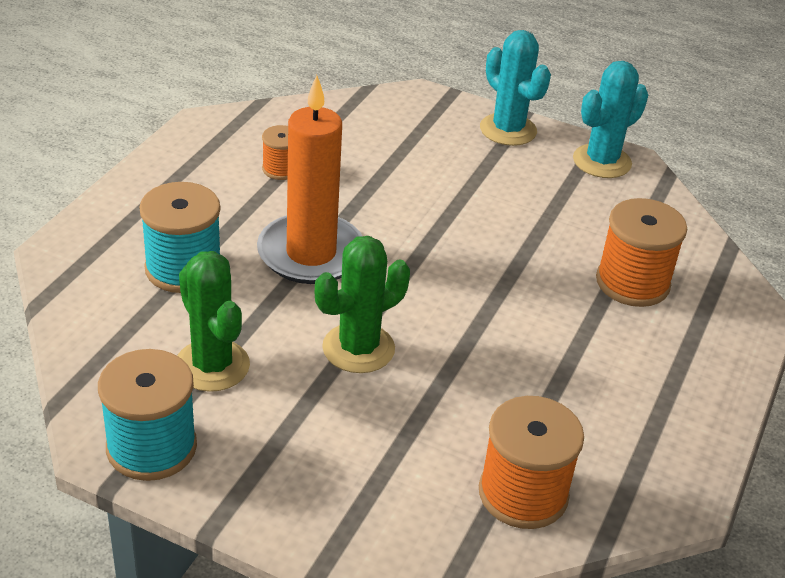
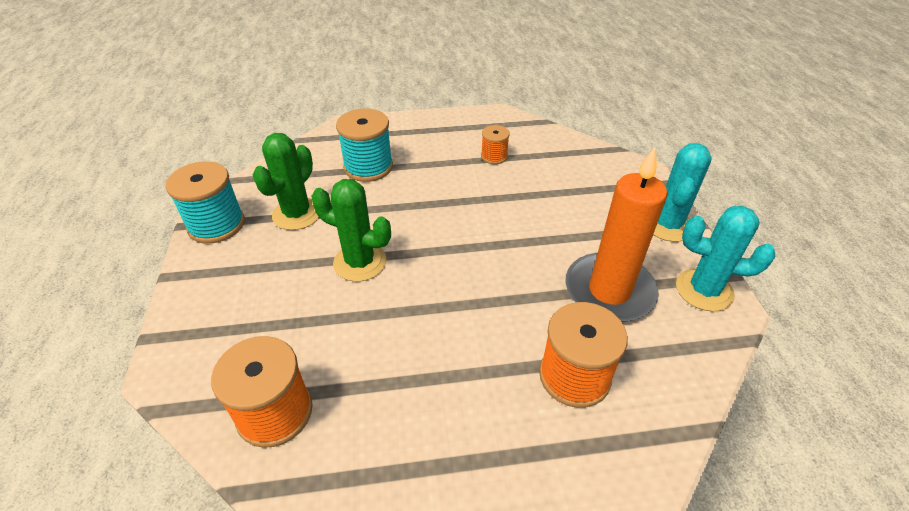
camera: 60 degrees right, 5 degrees up
orange candle [257,75,363,284] -> orange candle moved to [565,147,667,322]

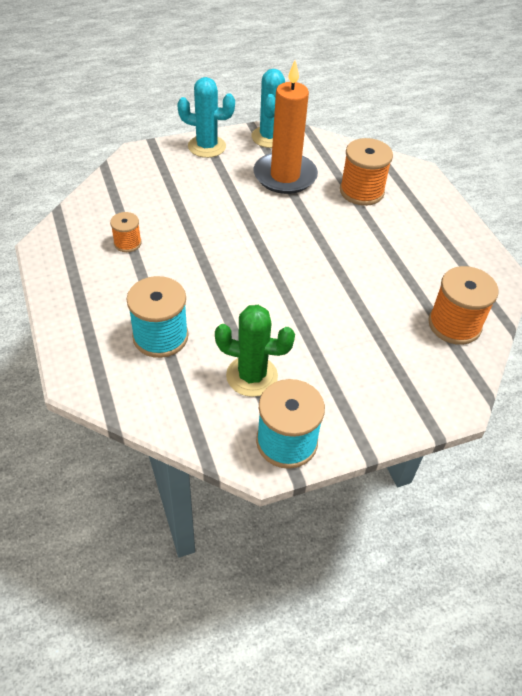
camera: 105 degrees left, 5 degrees up
green cactus [312,179,391,282] -> none

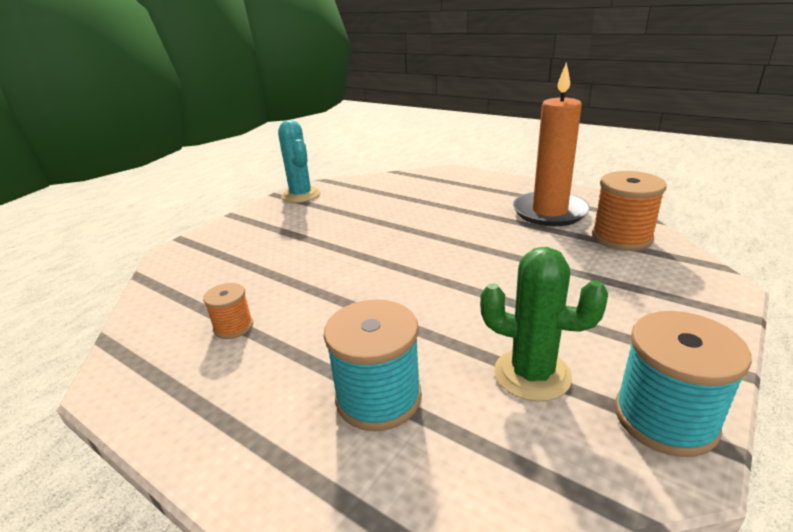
camera: 30 degrees left, 20 degrees down
turquoise cactus [177,77,235,158] -> none
green cactus [215,305,295,397] -> green cactus turned 45 degrees clockwise [480,247,608,402]
orange candle [254,60,318,194] -> orange candle moved to [513,63,590,226]
orange spool [340,138,393,206] -> none

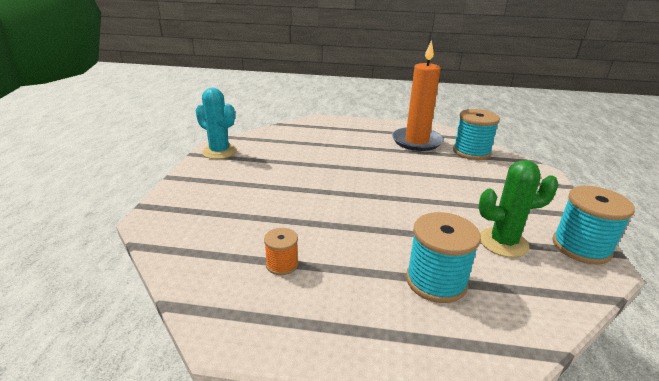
camera: 30 degrees left, 0 degrees up
orange spool [592,171,667,251] -> turquoise spool [453,109,500,160]

